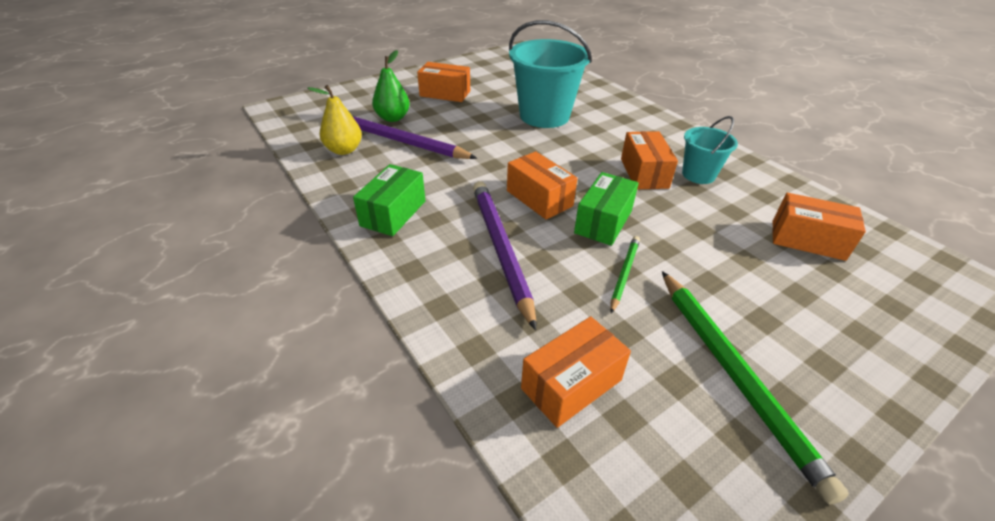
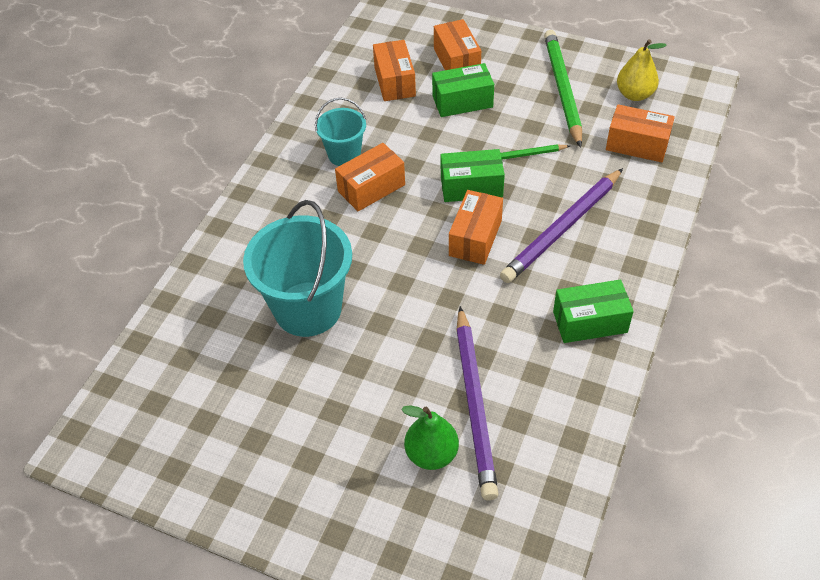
camera: 120 degrees left, 10 degrees up
yellow pear [307,85,362,155] -> yellow pear moved to [617,39,667,101]
orange box [417,62,470,102] -> orange box moved to [434,19,481,70]
green pencil [662,271,849,504] -> green pencil turned 45 degrees counterclockwise [544,30,582,148]
none -> green box [432,63,494,117]

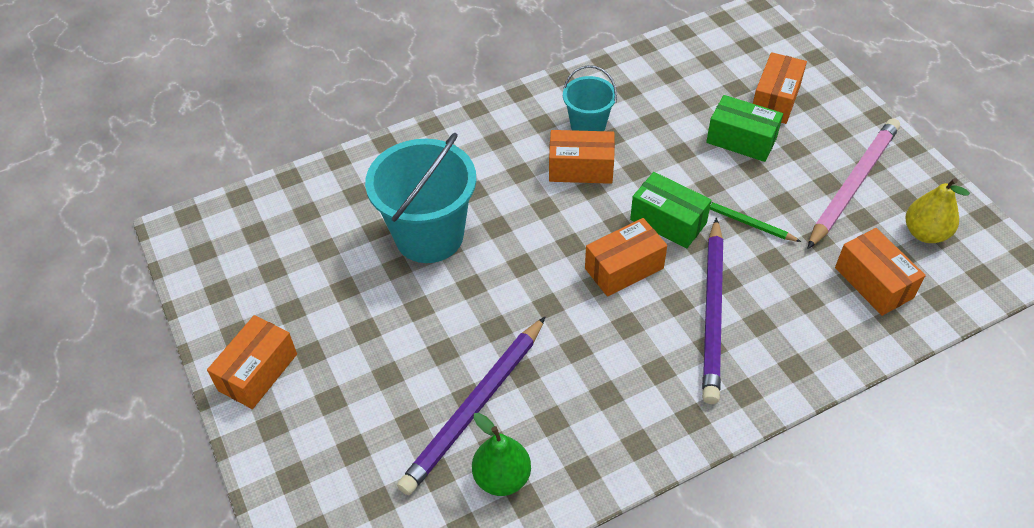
camera: 40 degrees right, 0 degrees up
orange box [373,40,416,101] -> orange box moved to [207,315,297,409]
green pear [401,405,459,470] -> green pear moved to [472,413,531,496]
purple pencil [500,168,623,283] -> purple pencil turned 75 degrees counterclockwise [702,218,723,404]
green pencil [544,30,582,148] -> pink pencil [808,118,900,249]
green box [553,280,634,343] -> none

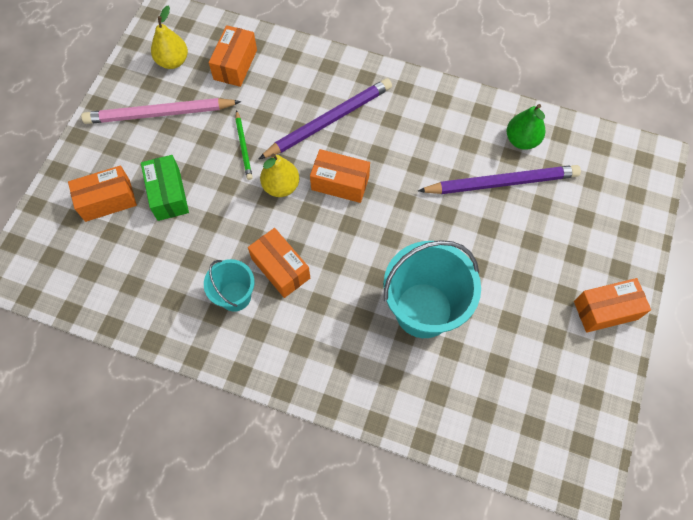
camera: 135 degrees left, 15 degrees up
green box [630,172,711,249] -> yellow pear [260,153,299,197]

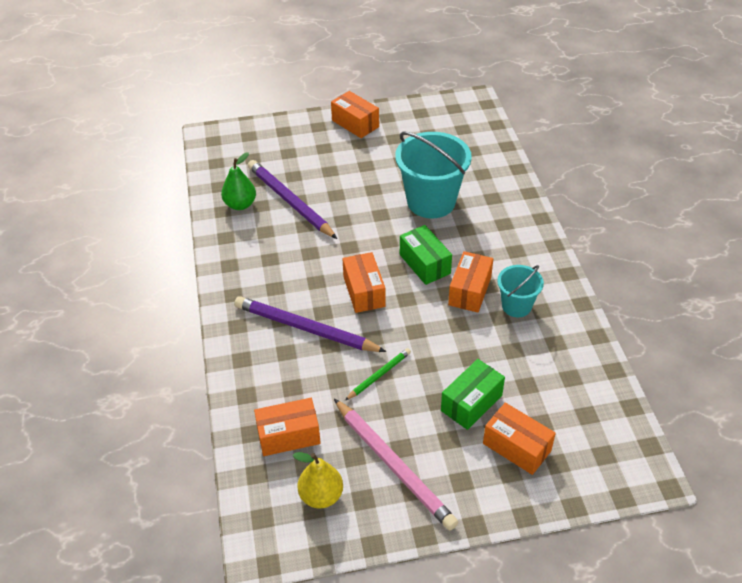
camera: 120 degrees left, 20 degrees down
yellow pear [260,153,299,197] -> none
none -> green box [400,225,452,285]

